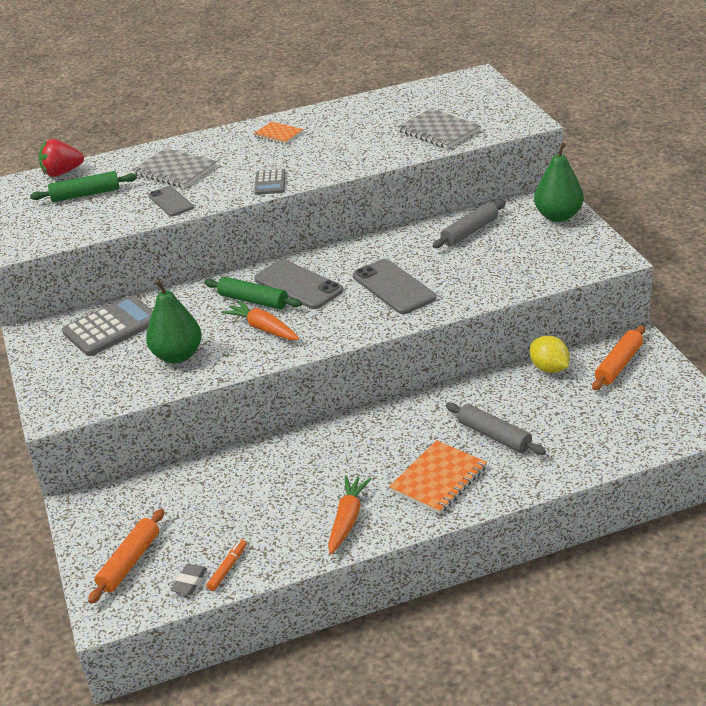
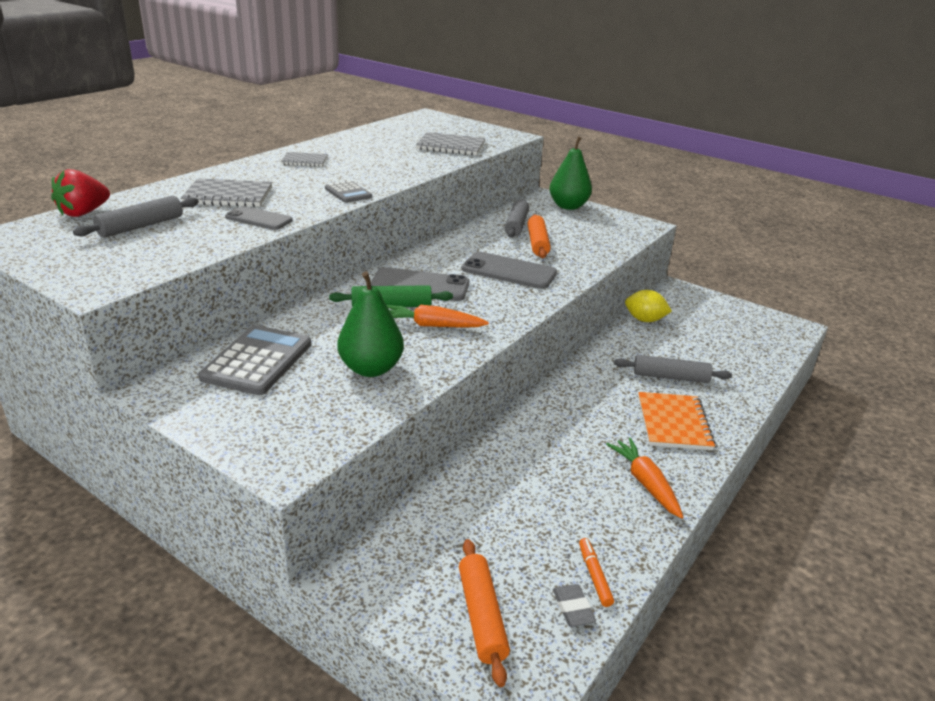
camera: 40 degrees left, 5 degrees down
green rolling pin [30,171,137,202] -> grey rolling pin [73,195,199,238]
orange notebook [254,122,303,144] -> grey notebook [281,152,328,167]
orange rolling pin [592,325,645,390] -> orange rolling pin moved to [528,214,551,258]

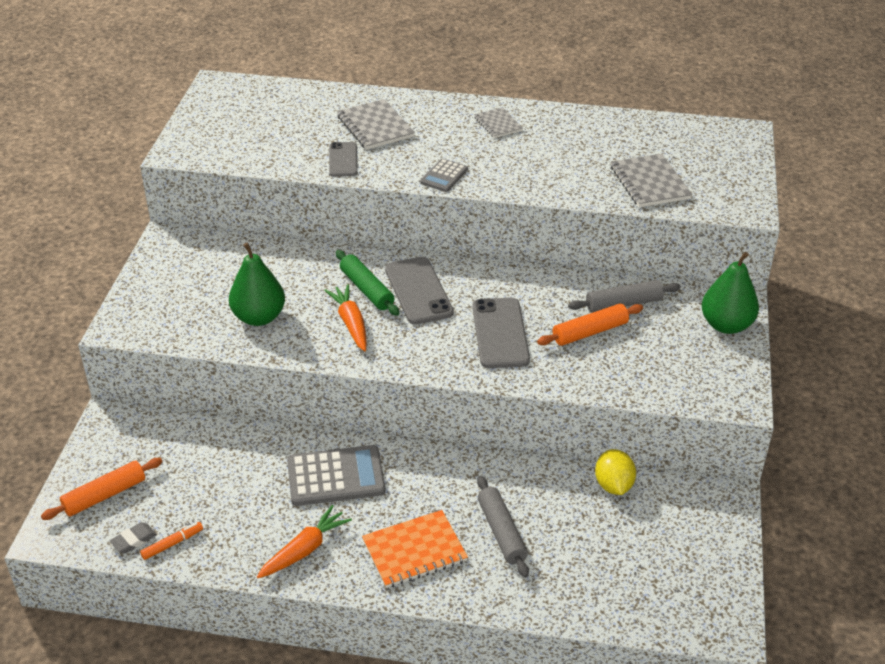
camera: 65 degrees right, 10 degrees up
red strawberry [51,169,110,217] -> none
grey rolling pin [73,195,199,238] -> none
grey calculator [198,325,311,395] -> grey calculator moved to [287,445,386,506]

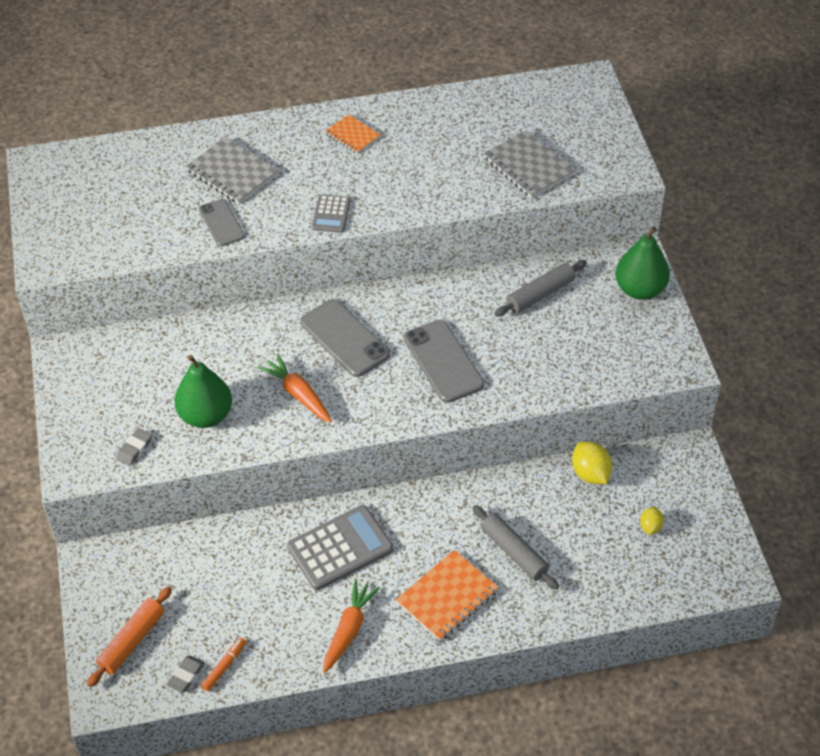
camera: 20 degrees left, 10 degrees up
green rolling pin [336,250,399,316] -> none
grey notebook [475,107,523,138] -> orange notebook [325,114,380,154]
orange rolling pin [537,304,643,346] -> none
none -> grey eraser [116,428,152,466]
none -> yellow lemon [640,506,664,535]

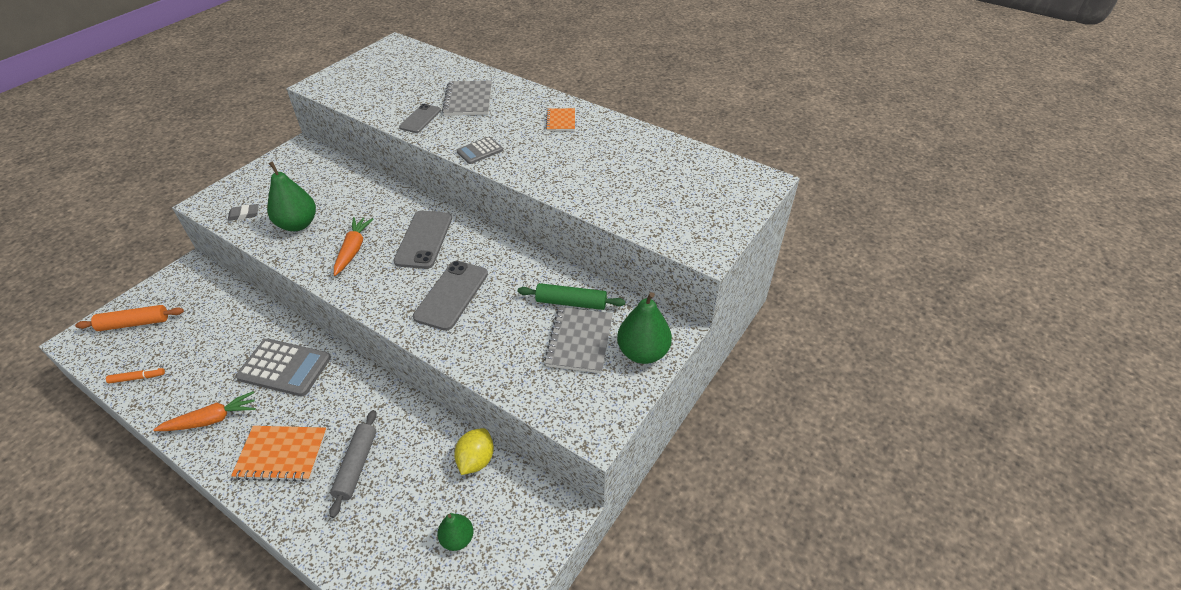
camera: 45 degrees right, 5 degrees down
grey eraser [166,656,205,693] -> none
grey notebook [484,130,575,198] -> grey notebook moved to [544,307,613,373]
grey rolling pin [494,260,587,316] -> green rolling pin [518,283,625,310]
yellow lemon [640,506,664,535] -> green pear [437,513,474,551]

